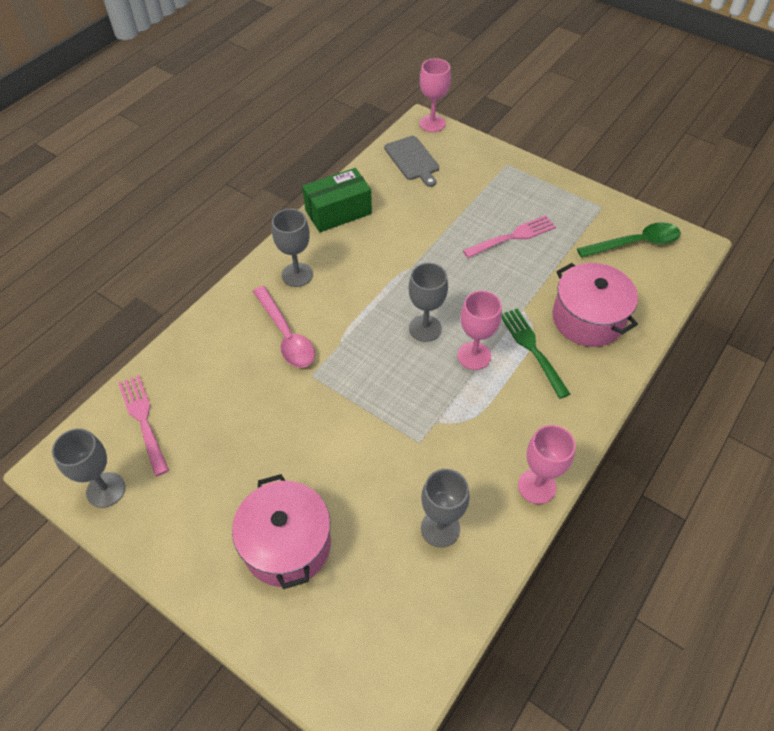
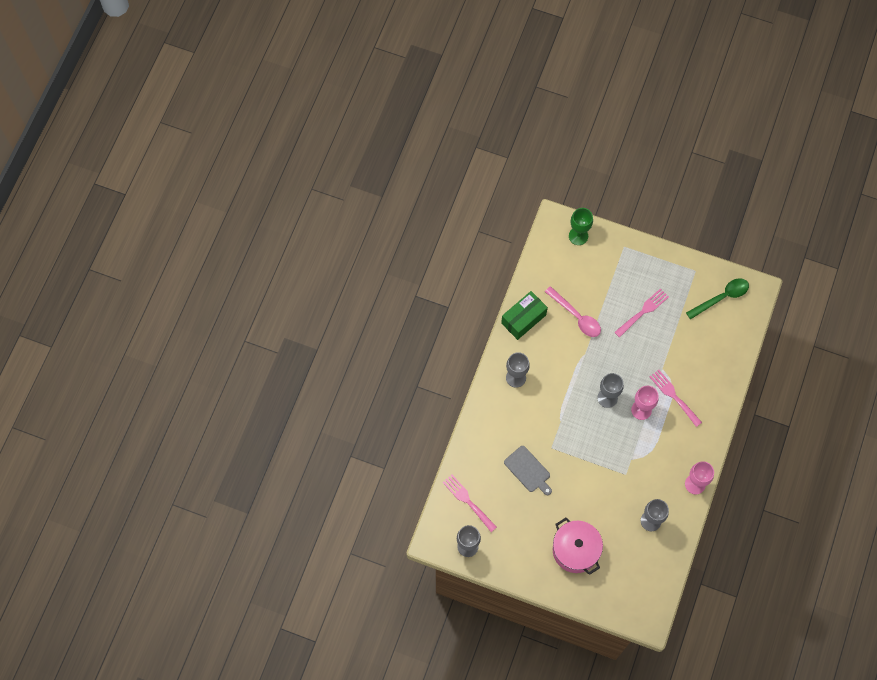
camera: 15 degrees left, 15 degrees up
pink spoon [253,286,315,368] -> pink spoon moved to [545,286,601,337]
grey cutting board [384,136,439,187] -> grey cutting board moved to [504,446,552,495]
pink goblet [419,58,451,132] -> none
green fork [501,309,570,399] -> pink fork [650,370,702,427]
pink pot [552,263,638,347] -> none
none -> green goblet [569,208,593,245]

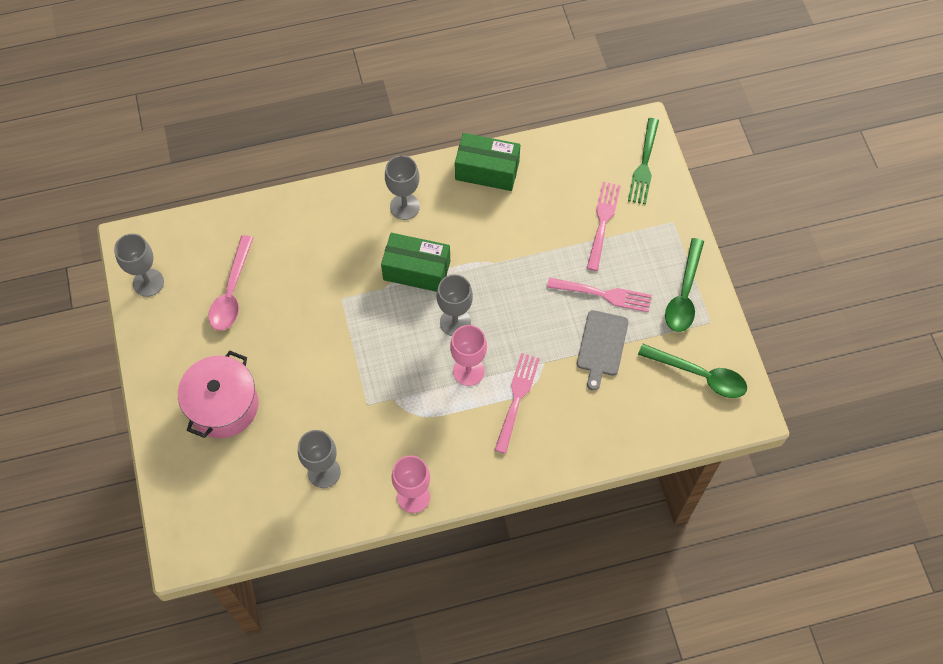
camera: 55 degrees right, 5 degrees down
pink fork [442,474,497,532] -> pink fork moved to [587,182,621,271]
grey cutting board [504,446,552,495] -> grey cutting board moved to [577,310,629,391]
pink spoon [545,286,601,337] -> pink spoon moved to [208,235,253,331]
green goblet [569,208,593,245] -> green fork [628,118,659,204]
none -> green box [381,233,450,292]
none -> green spoon [665,238,704,332]

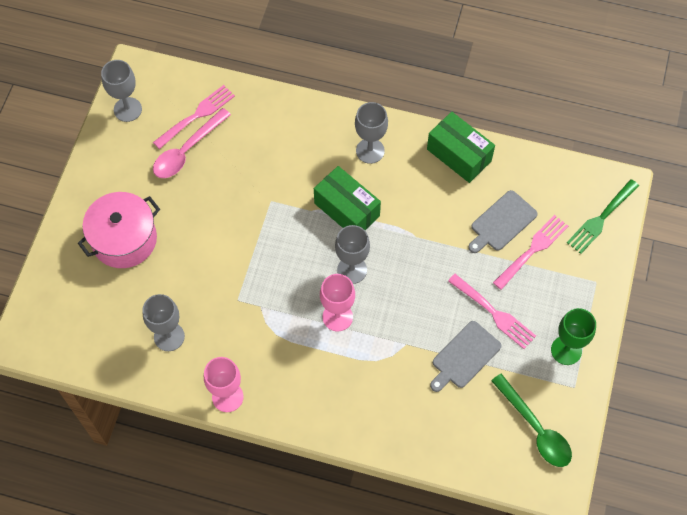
camera: 30 degrees right, 0 degrees up
pink fork [495,353,540,454] -> pink fork moved to [153,85,235,149]
green spoon [665,238,704,332] -> green goblet [551,308,596,365]
none -> grey cutting board [468,190,538,253]

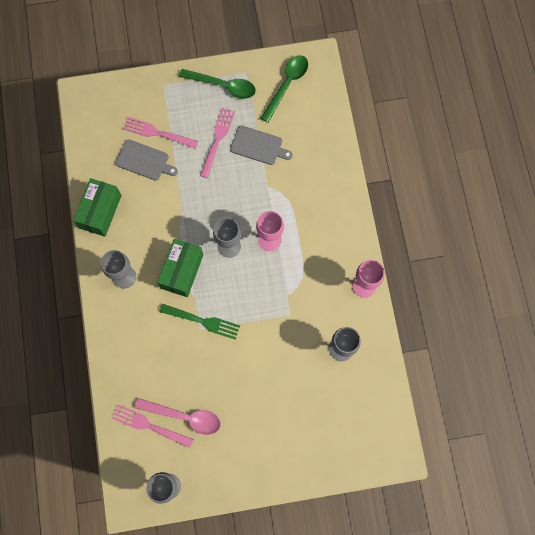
camera: 115 degrees left, 10 degrees up
pink pot [78,192,160,268] -> none
green goblet [551,308,596,365] -> green spoon [179,69,256,99]
green fork [567,179,639,254] -> green fork moved to [159,304,240,340]

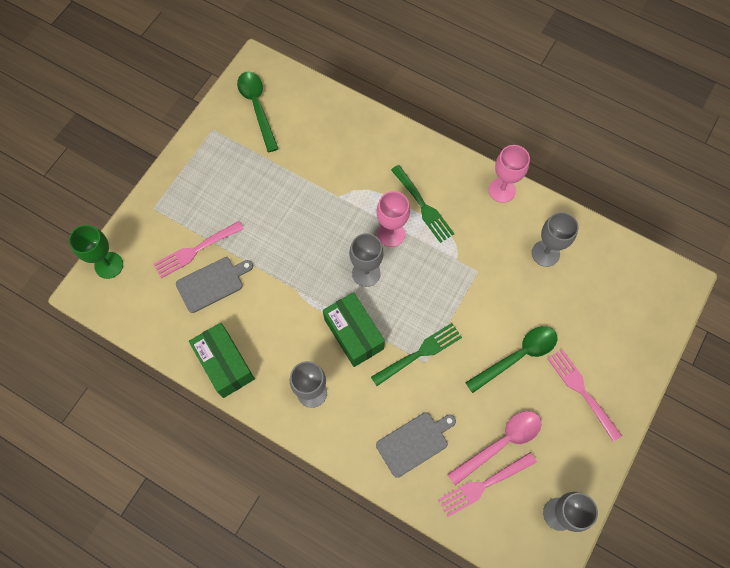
camera: 50 degrees left, 5 degrees down
green spoon [179,69,256,99] -> green spoon moved to [465,326,557,393]
pink fork [200,108,235,178] -> pink fork moved to [547,349,622,442]
grey cutting board [230,125,293,165] -> grey cutting board moved to [376,412,456,478]
none -> green goblet [69,225,123,279]
none -> green fork [391,165,454,243]

